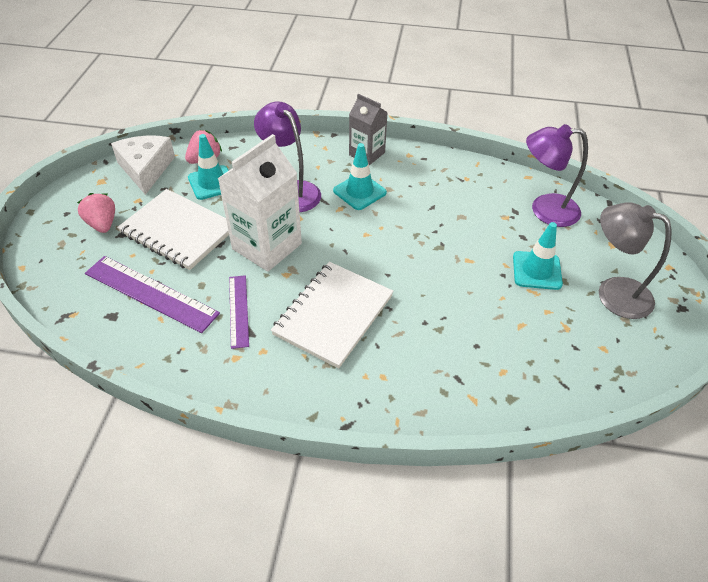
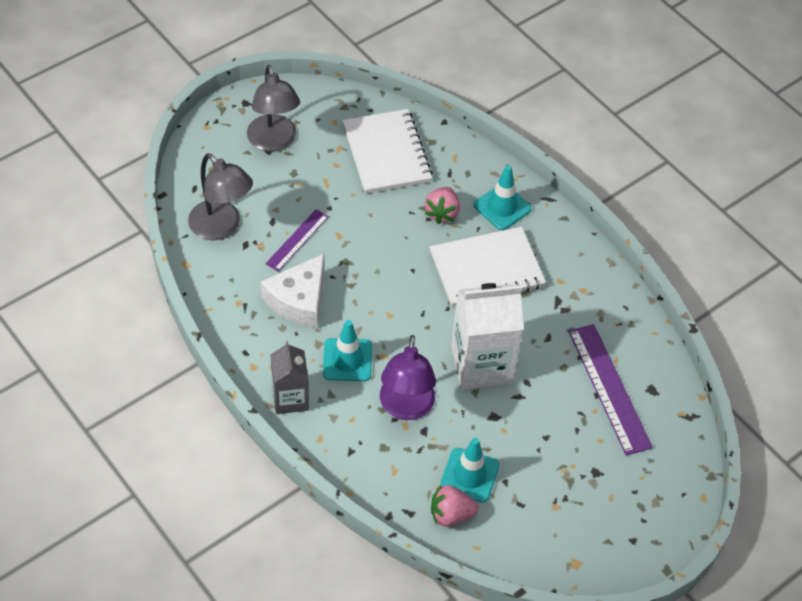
camera: 140 degrees left, 5 degrees up
pink strawberry [77,193,115,233] -> pink strawberry moved to [425,187,460,224]
white cheese [111,136,175,195] -> white cheese moved to [261,254,325,328]
white notebook [117,189,229,270] -> white notebook moved to [342,109,433,194]
purple ruler [229,275,249,349] -> purple ruler moved to [265,209,329,272]
turquoise traffic cone [513,222,563,290] -> turquoise traffic cone moved to [474,165,532,230]
purple lamp [526,124,588,227] -> grey lamp [188,153,253,240]

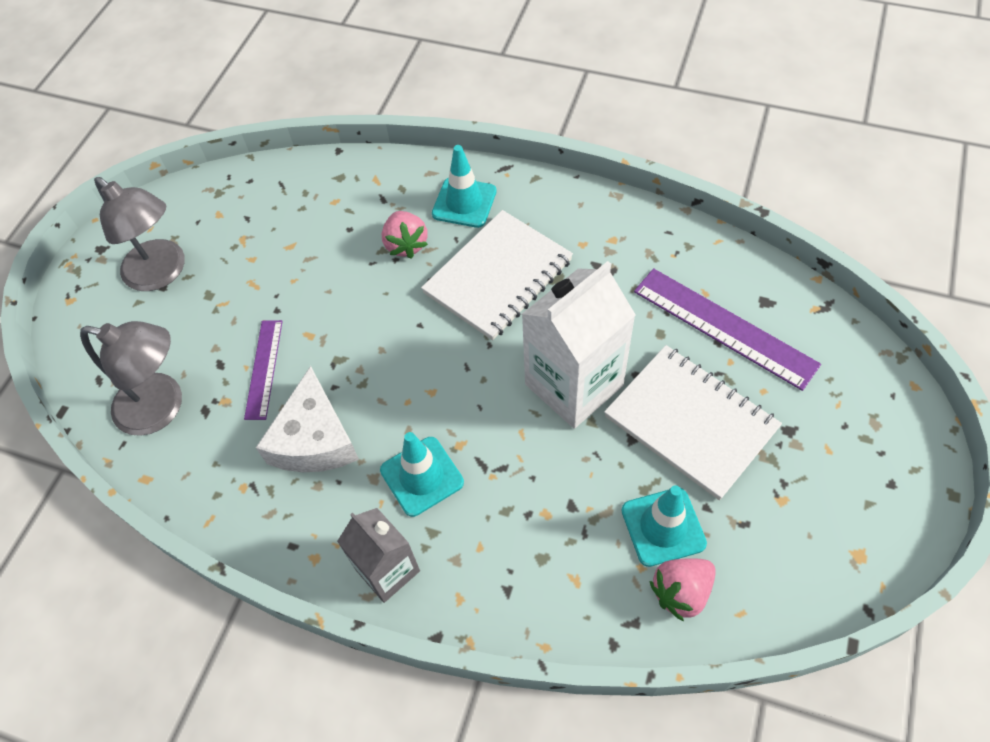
camera: 25 degrees left, 5 degrees up
white notebook [342,109,433,194] -> white notebook moved to [604,345,782,500]
purple lamp [380,335,436,420] -> none

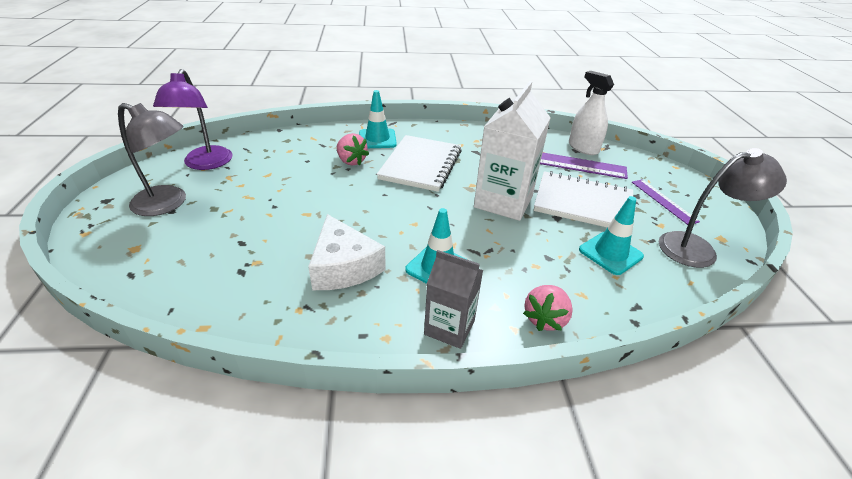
camera: 30 degrees left, 20 degrees down
grey lamp [80,321,182,436] -> grey lamp moved to [659,148,787,268]
purple ruler [244,320,283,420] -> purple ruler moved to [632,179,700,225]
pink strawberry [649,558,716,622] -> pink strawberry moved to [523,285,573,331]
none -> purple lamp [153,69,233,170]
none -> white spray bottle [569,71,614,155]

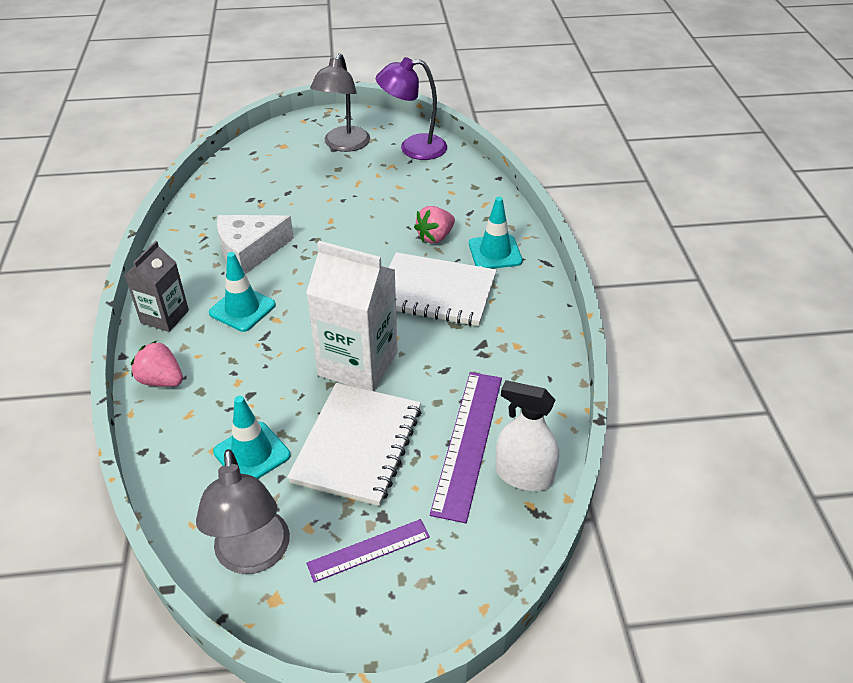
camera: 90 degrees right, 5 degrees up
white spray bottle [569,71,614,155] -> white spray bottle turned 120 degrees counterclockwise [495,380,559,491]

